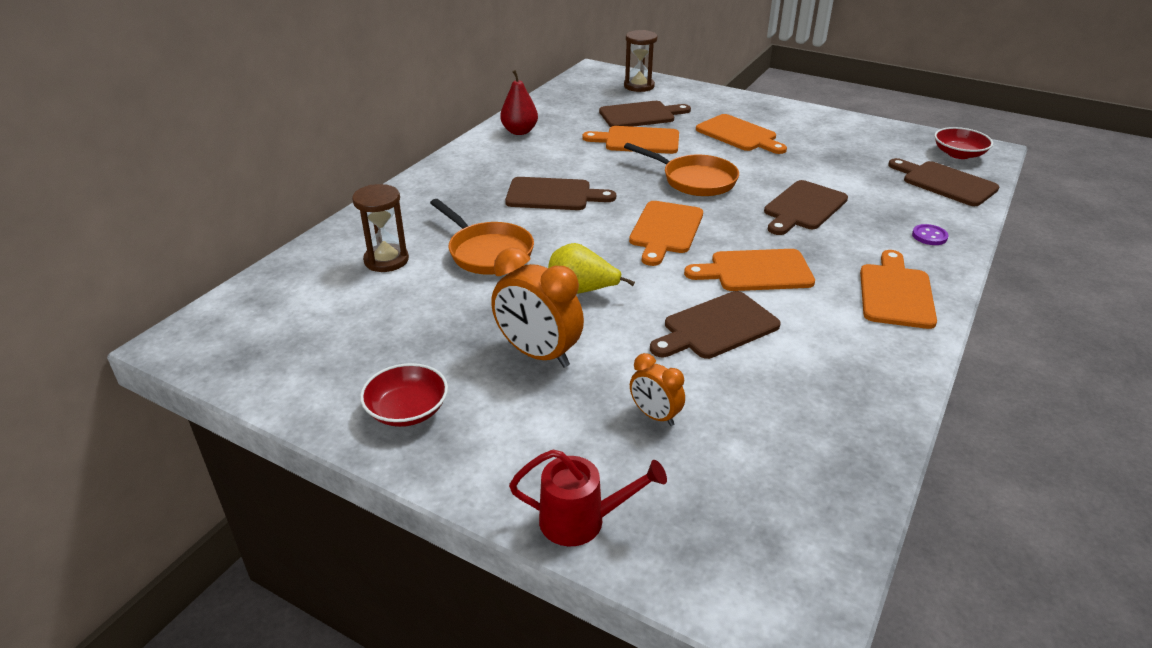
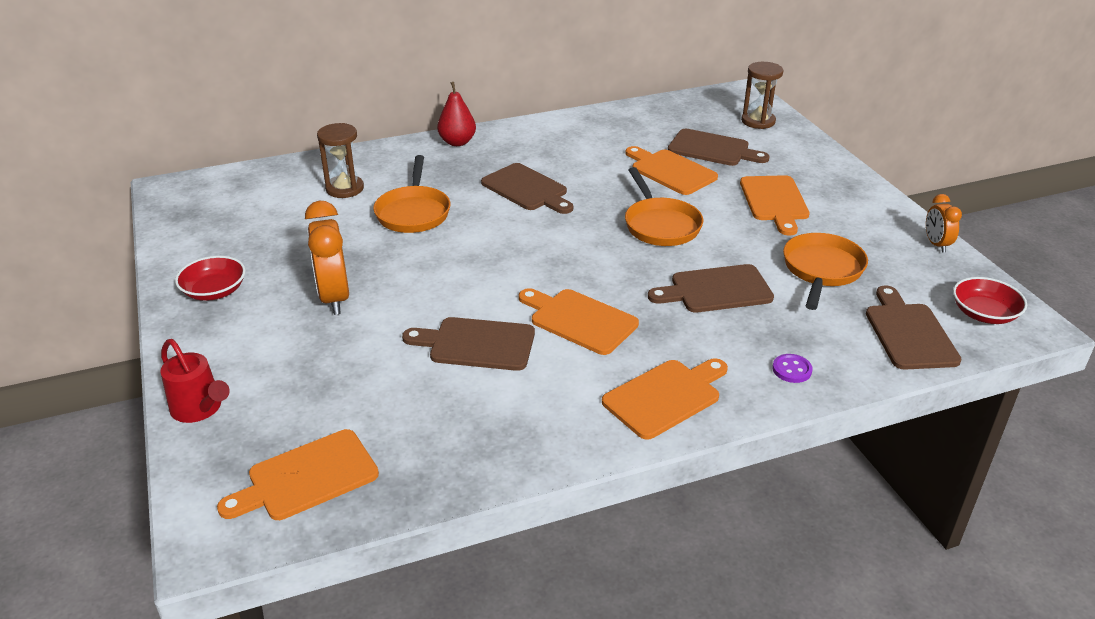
camera: 40 degrees right, 0 degrees up
red pear [500,70,538,135] -> red pear moved to [437,82,476,146]
yellow pear [548,243,635,294] -> none
orange cutting board [629,201,703,266] -> orange cutting board moved to [217,429,379,520]
orange clock [630,353,685,426] -> orange clock moved to [926,194,962,253]
none -> orange pan [783,233,868,310]

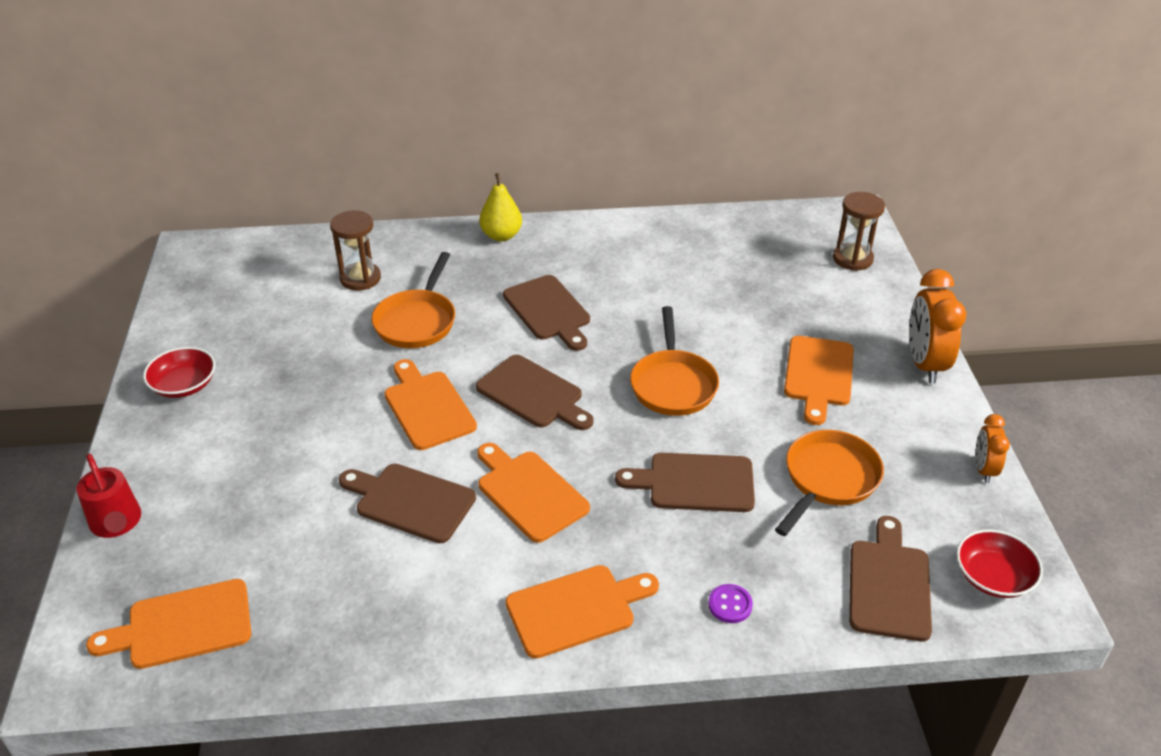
camera: 15 degrees right, 5 degrees up
orange clock [305,201,349,315] -> orange clock moved to [909,269,966,384]
red pear [437,82,476,146] -> yellow pear [479,173,522,242]
orange cutting board [625,146,718,195] -> orange cutting board moved to [384,359,477,450]
brown cutting board [668,129,770,166] -> brown cutting board moved to [476,355,593,430]

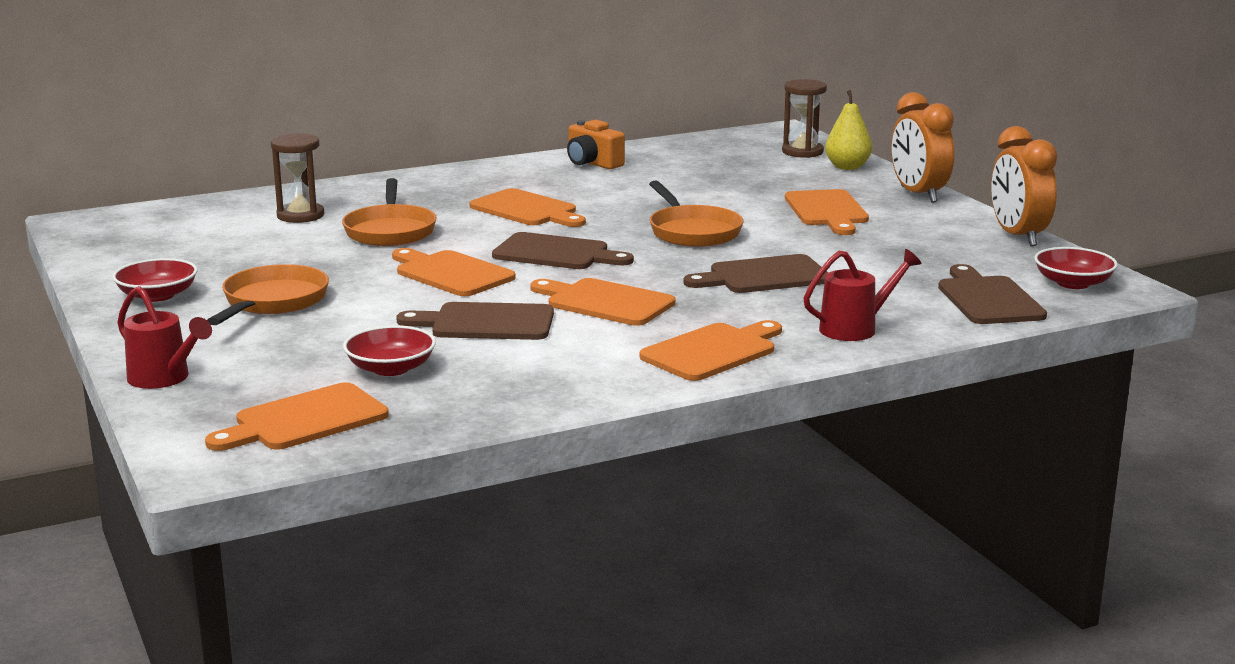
camera: 20 degrees left, 20 degrees down
yellow pear [479,173,522,242] -> yellow pear moved to [825,90,872,170]
brown cutting board [503,275,590,351] -> orange cutting board [470,188,586,227]
purple button [708,584,753,623] -> red watering can [803,249,922,341]
orange pan [775,430,884,536] -> orange pan moved to [207,264,329,325]
orange clock [975,414,1010,483] -> orange clock [991,126,1058,246], size x1.79
none -> red bowl [343,325,436,376]
none -> orange camera [567,120,625,169]

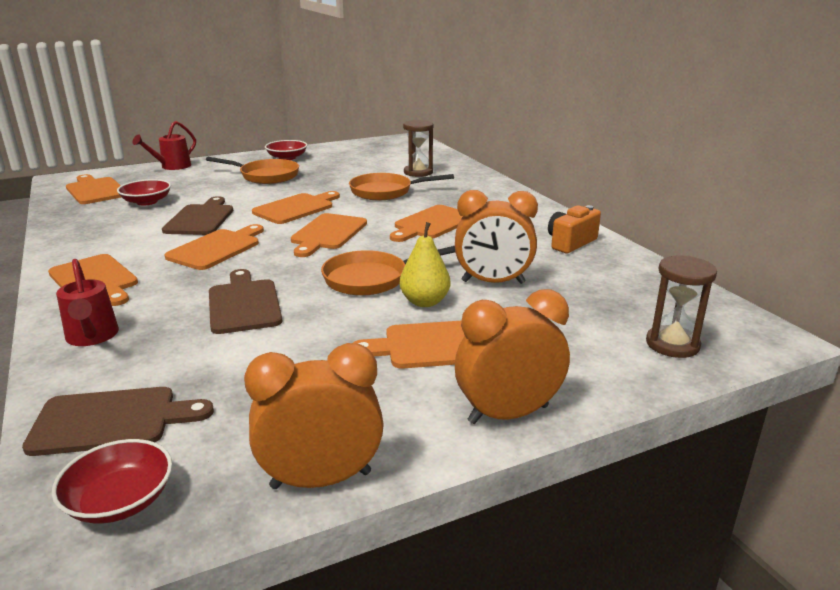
camera: 90 degrees right, 5 degrees up
brown cutting board [492,232,634,269] -> orange cutting board [291,213,367,257]
yellow pear [825,90,872,170] -> yellow pear moved to [400,222,450,307]
none -> orange clock [455,190,538,284]

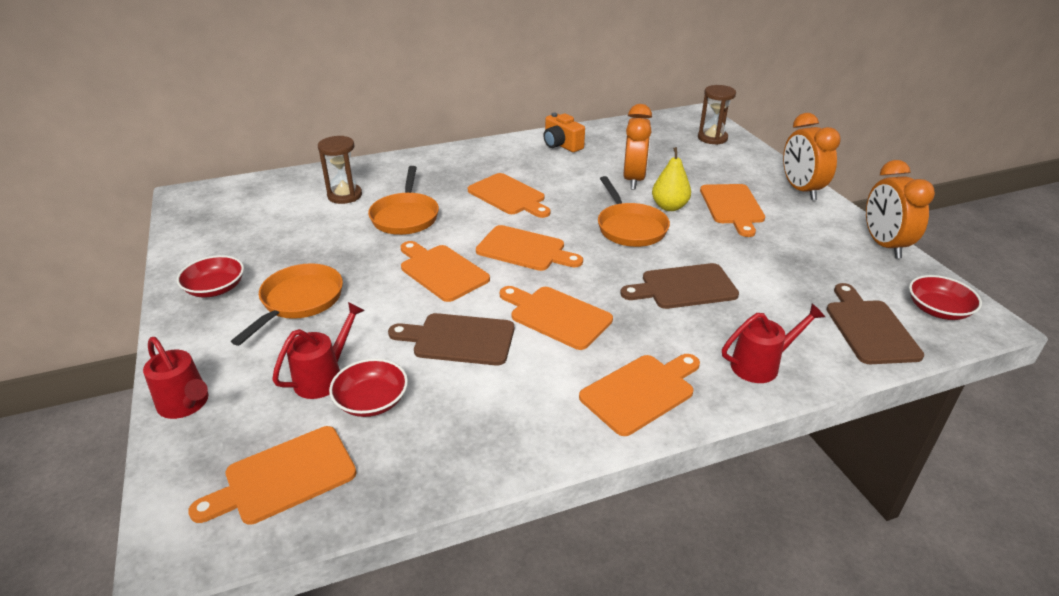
camera: 85 degrees left, 10 degrees up
none -> red watering can [272,302,365,399]

